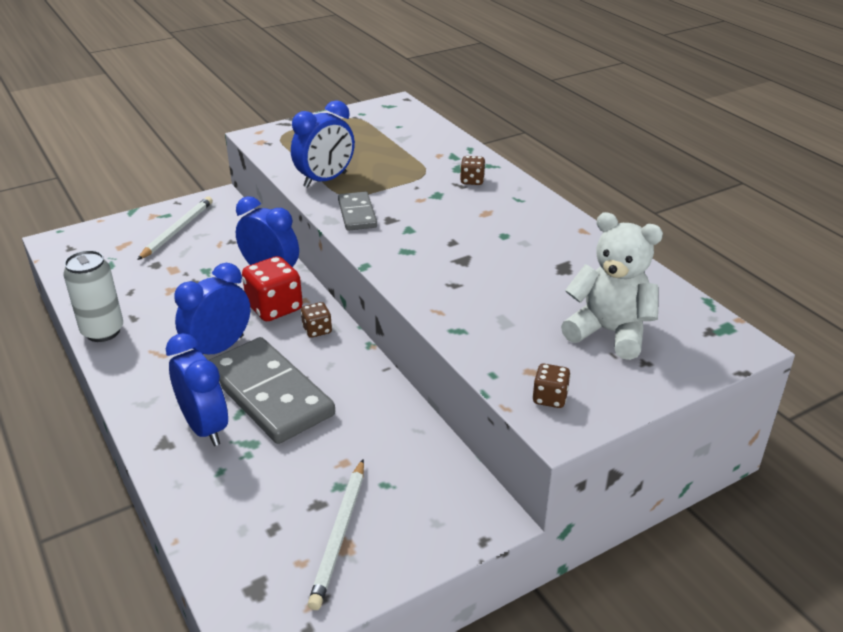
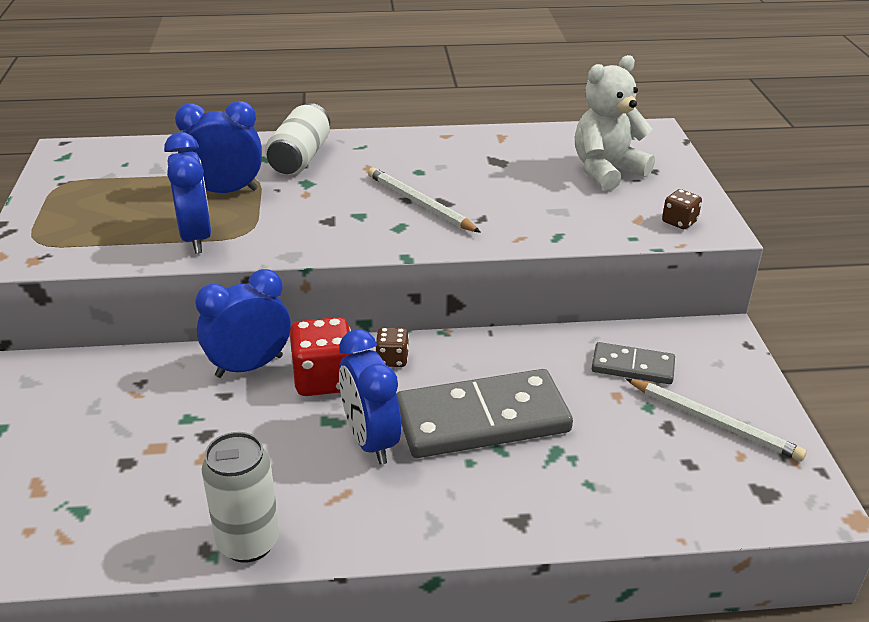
camera: 65 degrees left, 0 degrees up
white pencil [137,197,213,260] -> white pencil moved to [368,167,481,233]
blue clock [166,333,228,446] -> blue clock moved to [175,101,262,193]
grey domino [338,192,377,231] -> grey domino moved to [592,342,675,384]
brown dice [460,156,485,185] -> white can [265,103,330,174]

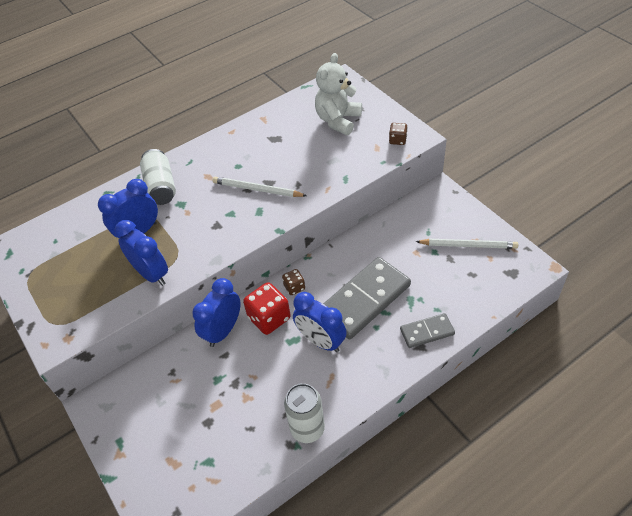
camera: 25 degrees left, 15 degrees up
grey domino [592,342,675,384] -> grey domino moved to [400,313,455,348]

